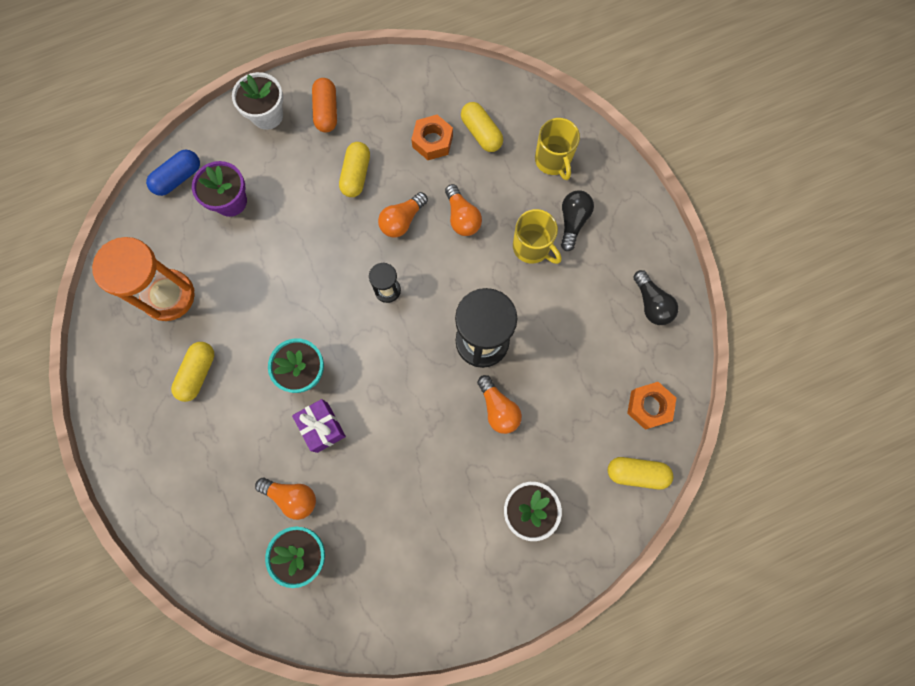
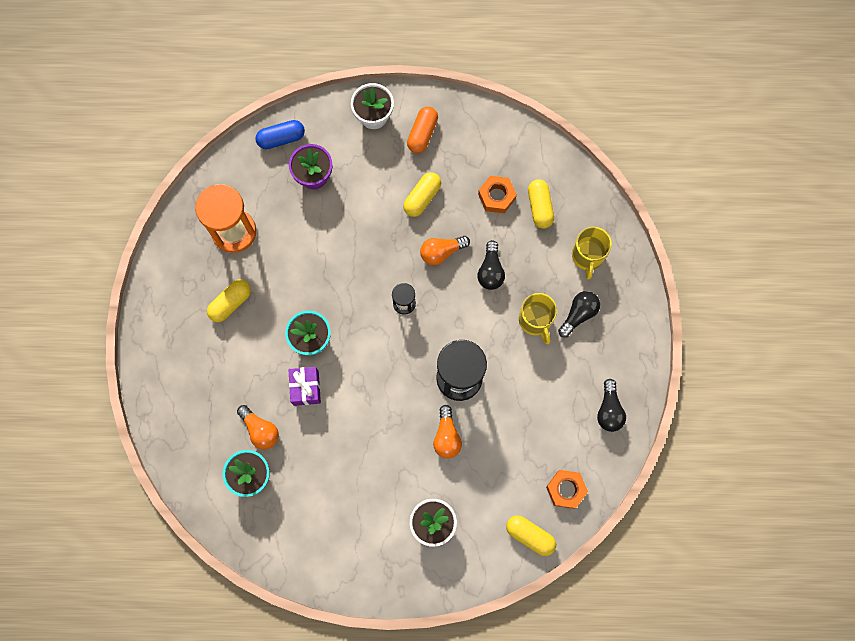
camera: 25 degrees right, 0 degrees up
orange light bulb [445,184,482,236] -> black light bulb [478,240,505,290]

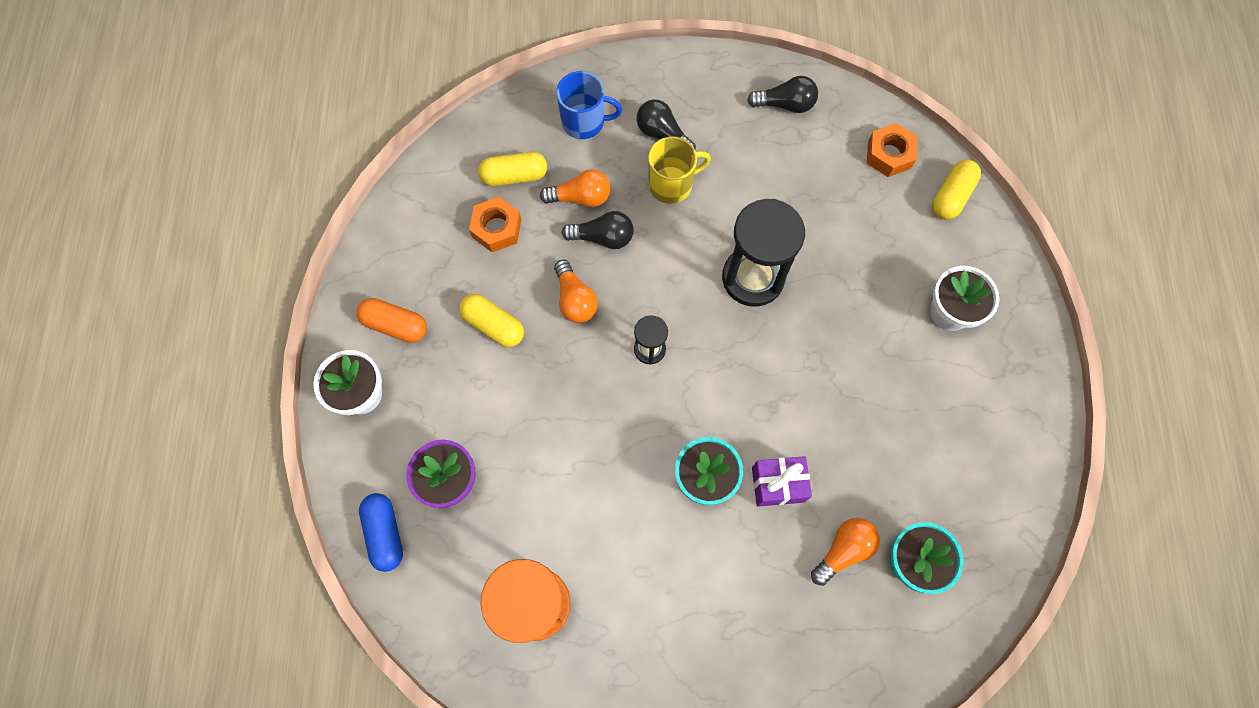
camera: 90 degrees left, 5 degrees down
yellow capsule [207,280,251,322] -> none
orange light bulb [433,405,462,459] -> orange light bulb moved to [540,169,610,207]
yellow mug [572,227,612,280] -> blue mug [556,71,622,139]

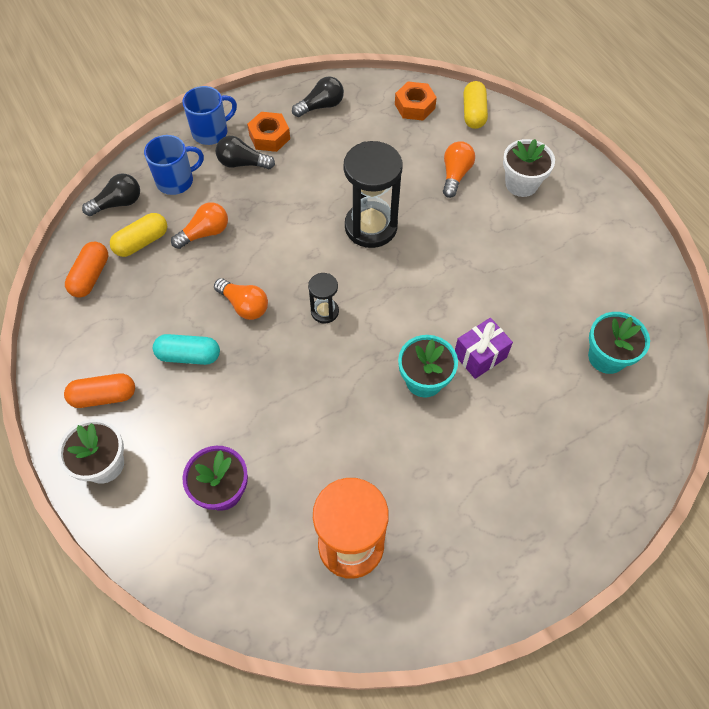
camera: 30 degrees left, 10 degrees down
blue capsule [359,493,403,572] -> none
yellow capsule [459,294,524,347] -> turquoise capsule [153,334,220,365]
orange nut [469,197,521,252] -> orange nut moved to [247,112,290,152]
black light bulb [562,211,634,249] -> black light bulb moved to [82,173,140,216]
yellow mug [648,136,711,204] -> none
orange light bulb [811,518,880,586] -> orange light bulb moved to [443,141,475,198]
none -> orange capsule [65,241,108,298]
none -> blue mug [182,86,237,145]

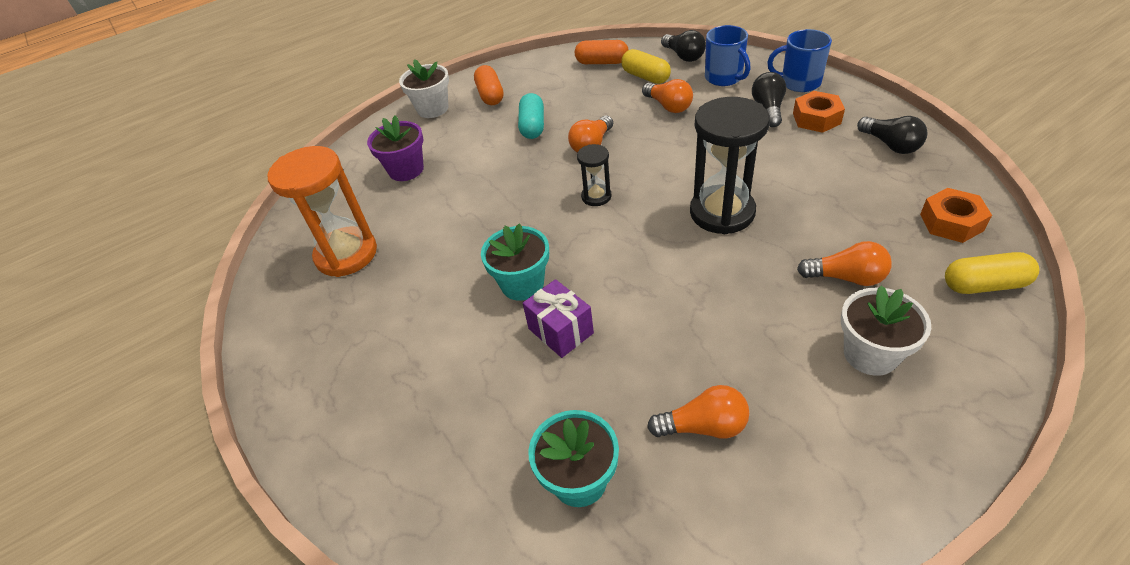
camera: 90 degrees right, 15 degrees down
blue mug [182,86,237,145] -> blue mug turned 135 degrees clockwise [767,29,832,92]
none -> orange light bulb [647,385,749,439]

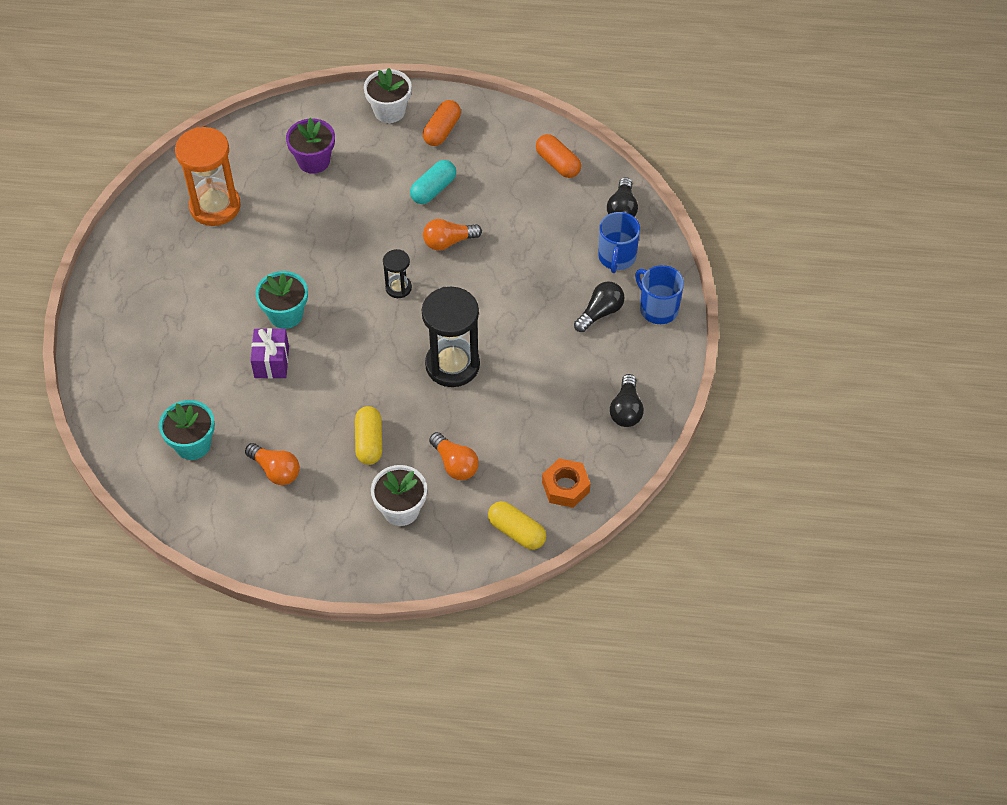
camera: 35 degrees right, 10 degrees up
yellow capsule [621,49,671,84] -> yellow capsule moved to [355,406,382,465]
orange light bulb [642,79,693,113] -> none
orange nut [793,91,845,133] -> none

